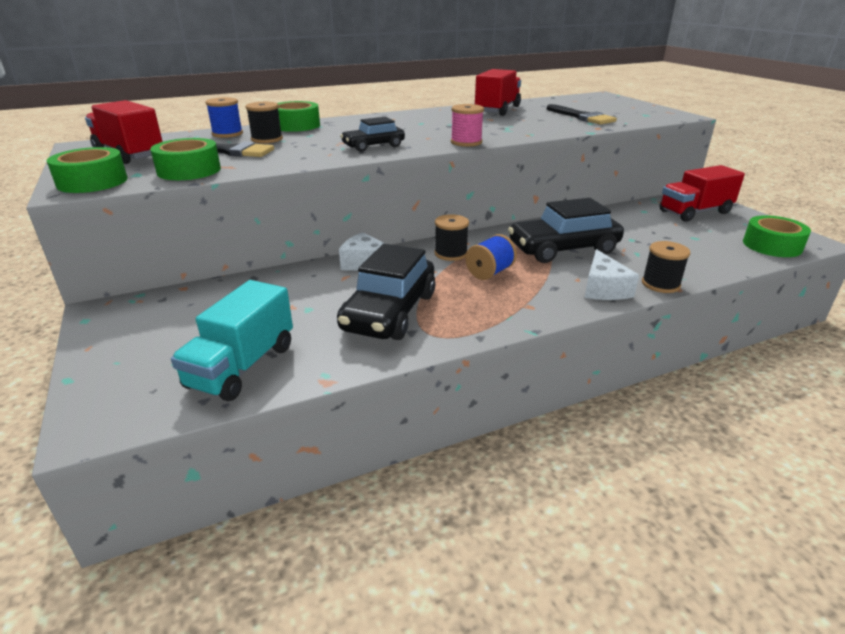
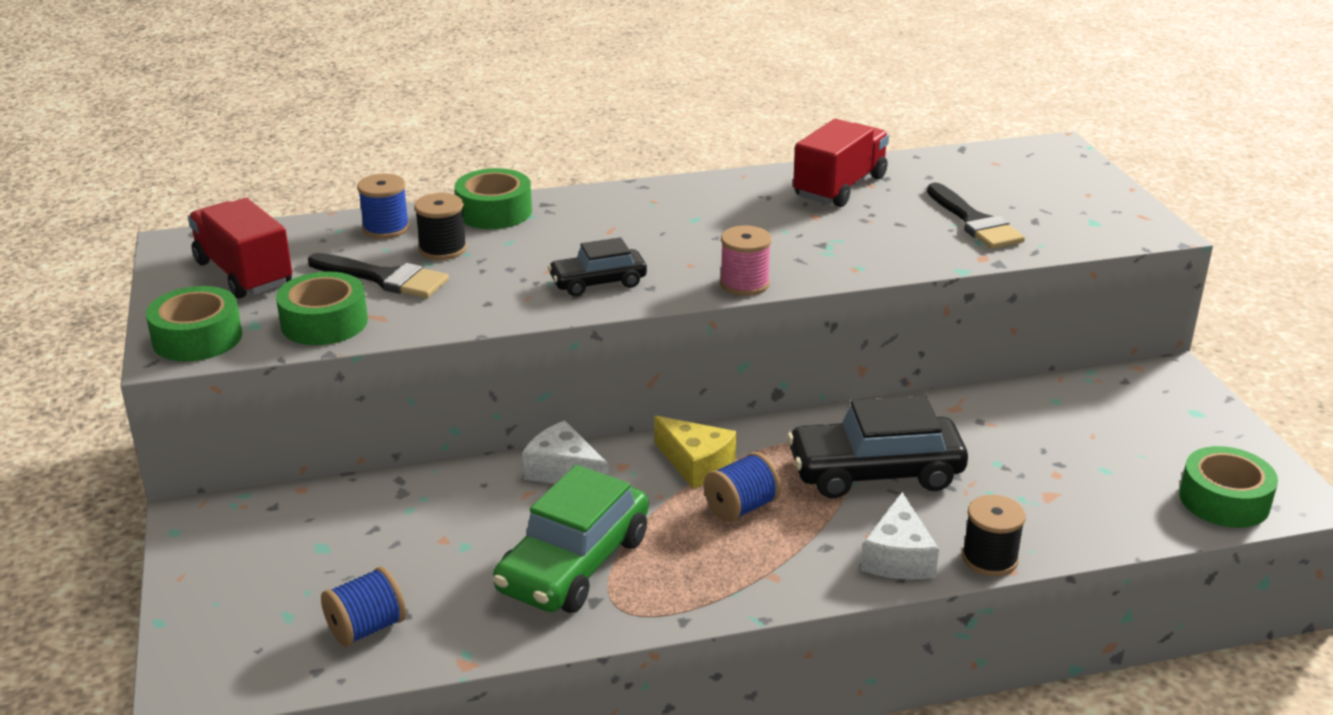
camera: 10 degrees right, 0 degrees up
turquoise truck [171,280,293,401] -> blue spool [321,567,406,647]
black car [337,244,436,340] -> green car [493,465,649,613]
black spool [434,214,469,261] -> yellow cheese [654,416,737,489]
red truck [660,165,745,222] -> none

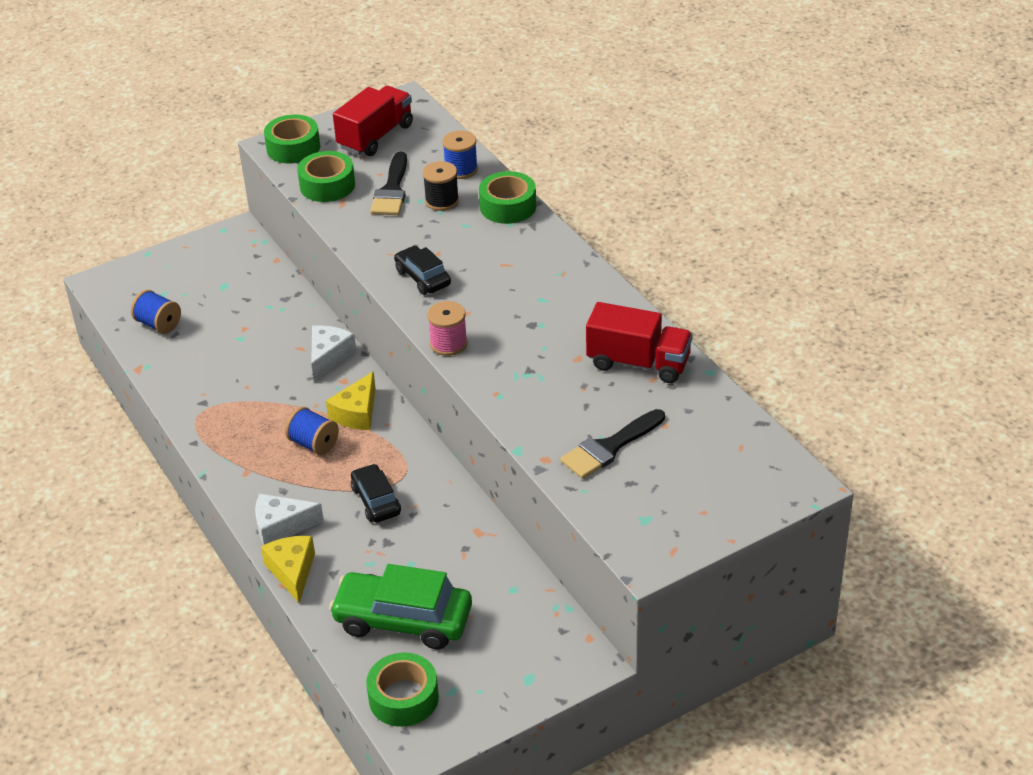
camera: 75 degrees right, 10 degrees up
green car [493,465,649,613] -> green car moved to [329,564,472,649]
black car [787,395,968,498] -> black car [351,464,401,523], size x0.57
black spool [962,495,1026,576] -> yellow cheese [261,536,315,603]

